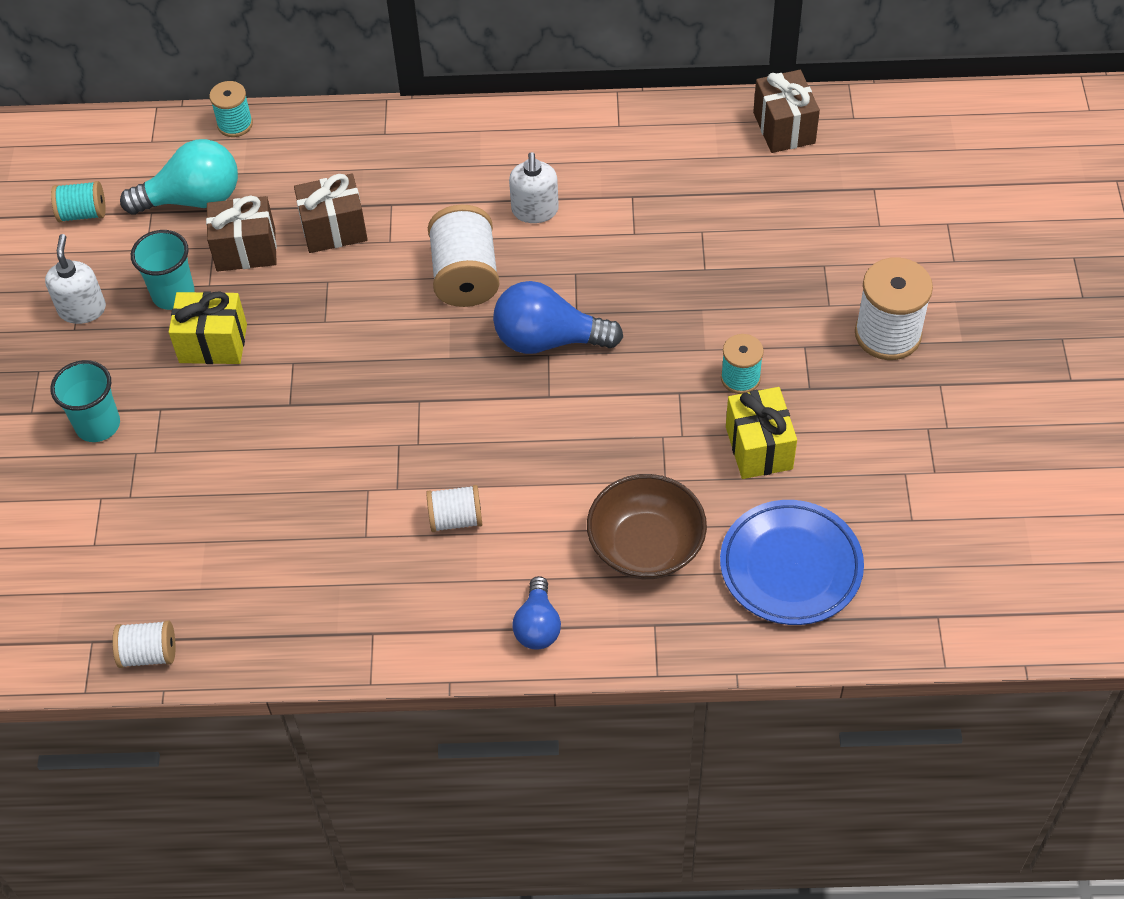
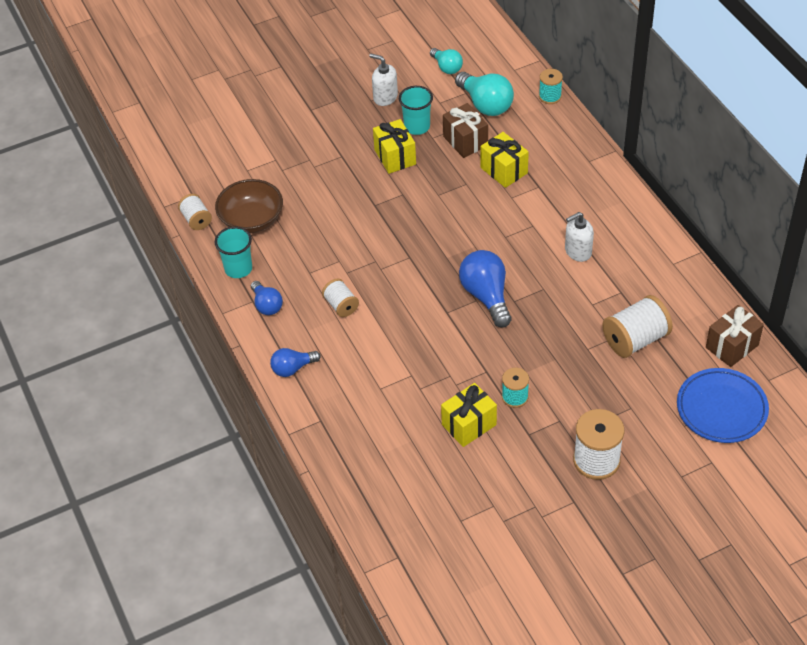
camera: 65 degrees right, 5 degrees down
white soap dispenser [45,234,106,324] -> white soap dispenser turned 120 degrees counterclockwise [369,54,398,106]
turquoise cup [50,360,120,442] -> turquoise cup moved to [215,227,252,278]
turquoise spool [51,181,106,222] -> turquoise light bulb [430,48,463,74]
brown gift [294,174,368,253] -> yellow gift [480,132,529,188]
white spool [428,204,500,307] -> white spool moved to [602,295,673,358]
brown bowl [587,474,707,579] -> brown bowl moved to [215,179,283,233]
blue plate [720,500,864,625] -> blue plate moved to [677,368,769,443]
none -> blue light bulb [251,281,283,315]

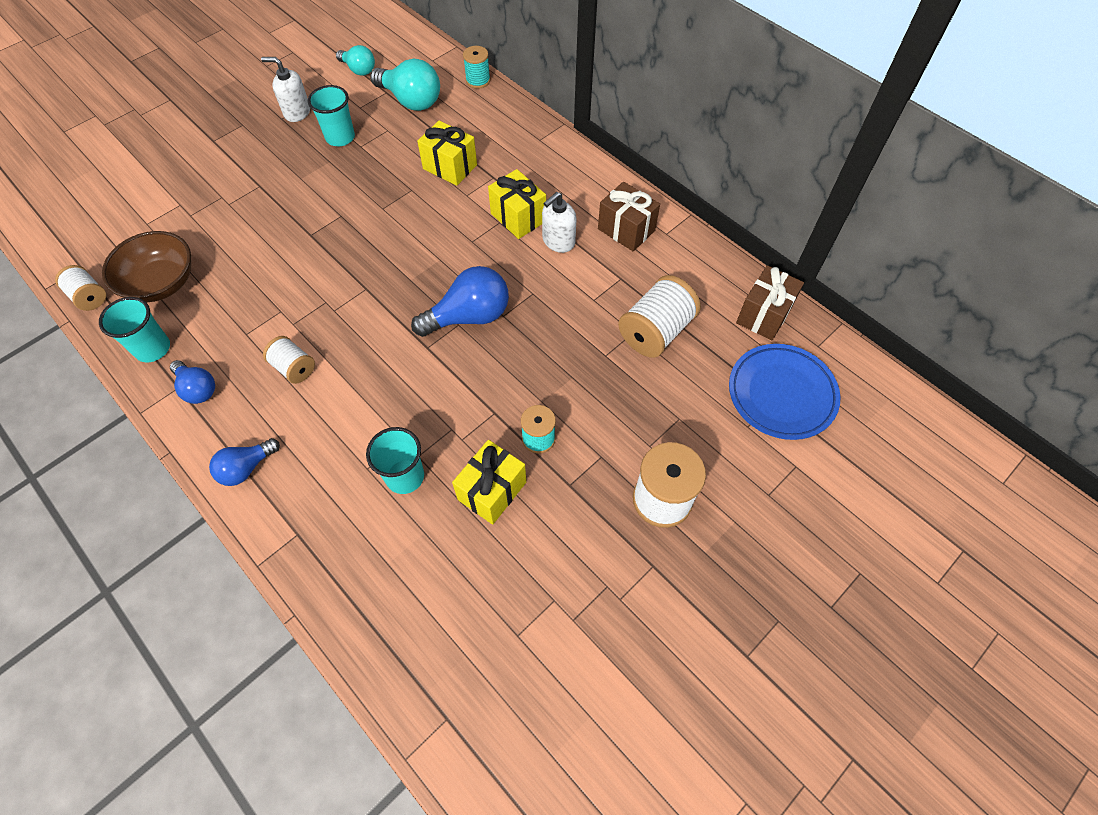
camera: 20 degrees left, 10 degrees up
yellow gift [373,119,416,174] -> yellow gift moved to [488,169,546,239]
brown gift [443,103,488,158] -> brown gift moved to [598,182,660,251]
blue light bulb [459,250,512,328] -> blue light bulb turned 105 degrees clockwise [411,266,509,337]
none -> turquoise cup [366,427,424,494]

